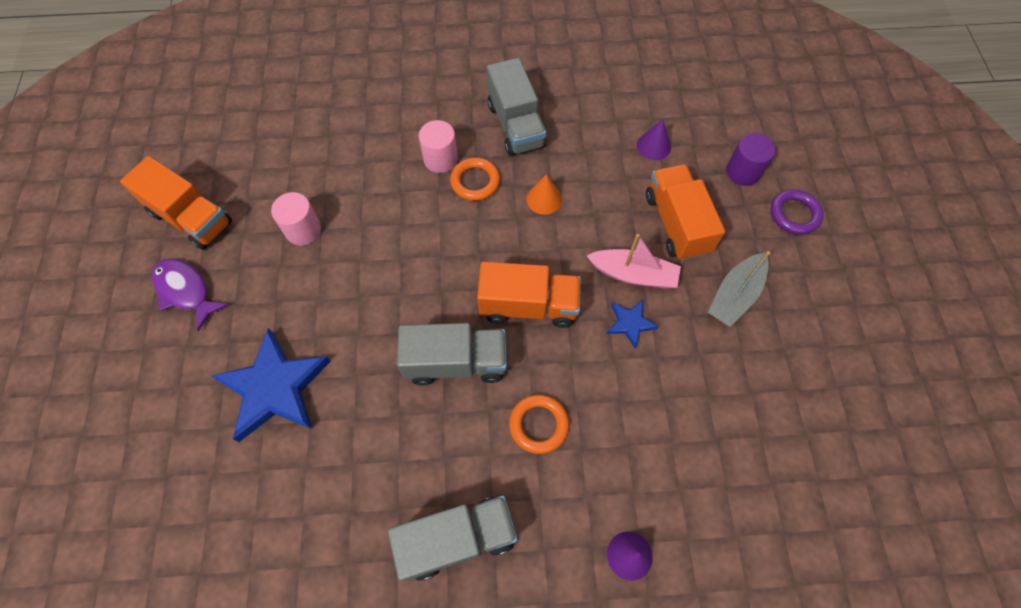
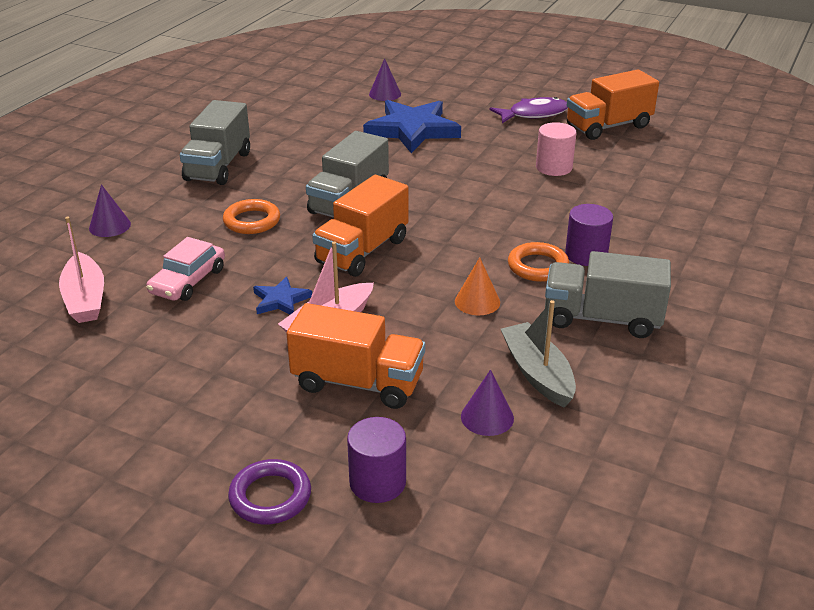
camera: 120 degrees right, 30 degrees down
pink cylinder [419,120,458,173] -> purple cylinder [565,204,613,266]
grey boat [708,251,770,327] -> grey boat moved to [501,300,576,408]
none -> pink boat [59,217,104,323]
none -> pink car [146,237,225,301]
none -> purple cone [369,58,401,101]

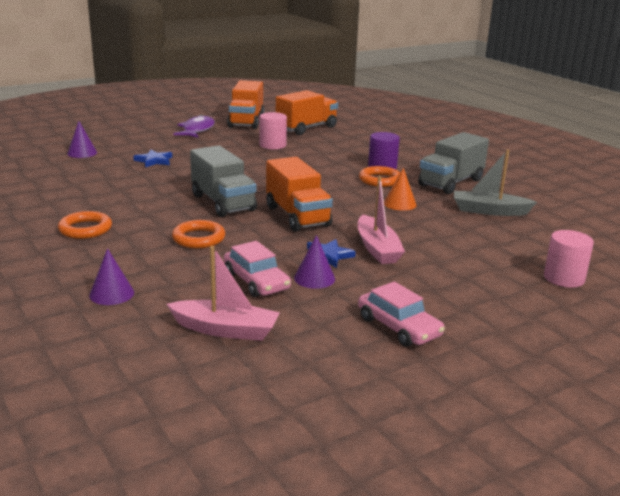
camera: 60 degrees left, 10 degrees down
grey truck [180,100,250,185] -> orange ring [58,211,112,239]
purple ring [228,459,311,524] -> none
orange truck [286,303,425,409] -> orange truck moved to [276,90,338,135]
purple cylinder [347,417,406,503] -> pink cylinder [544,230,594,288]
blue star [363,100,461,153] -> blue star [133,150,172,168], size x0.47
purple cone [461,370,514,436] -> purple cone moved to [294,235,335,289]
none -> pink car [358,281,445,347]

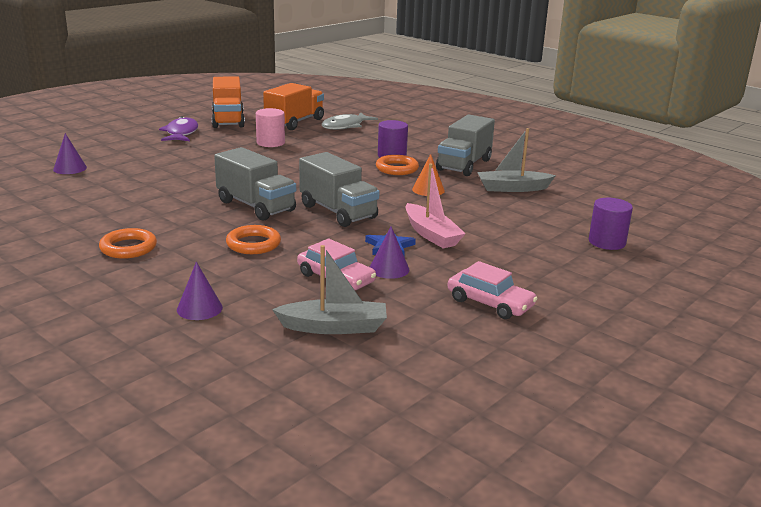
camera: 15 degrees left, 0 degrees up
blue star [133,150,172,168] -> none
pink boat [167,246,280,341] -> grey boat [272,245,387,334]
orange truck [266,157,333,232] -> grey truck [299,152,379,227]
pink cylinder [544,230,594,288] -> purple cylinder [589,198,633,250]
none -> grey fish [322,112,378,130]

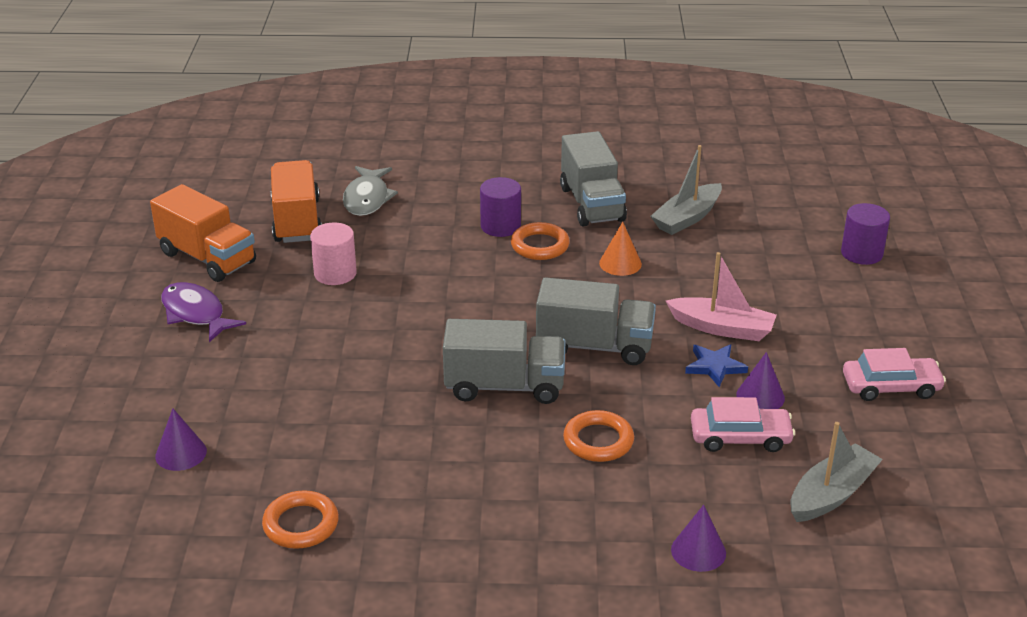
camera: 40 degrees left, 10 degrees up
orange ring [99,228,157,259] -> orange ring moved to [262,490,339,549]

